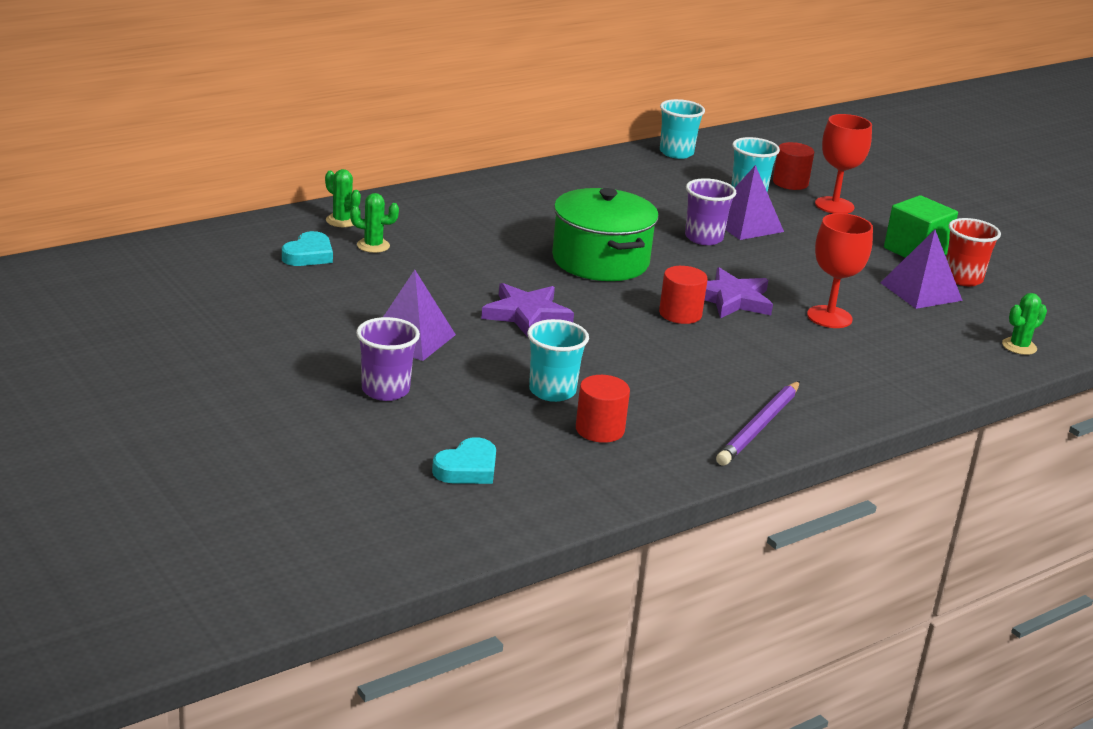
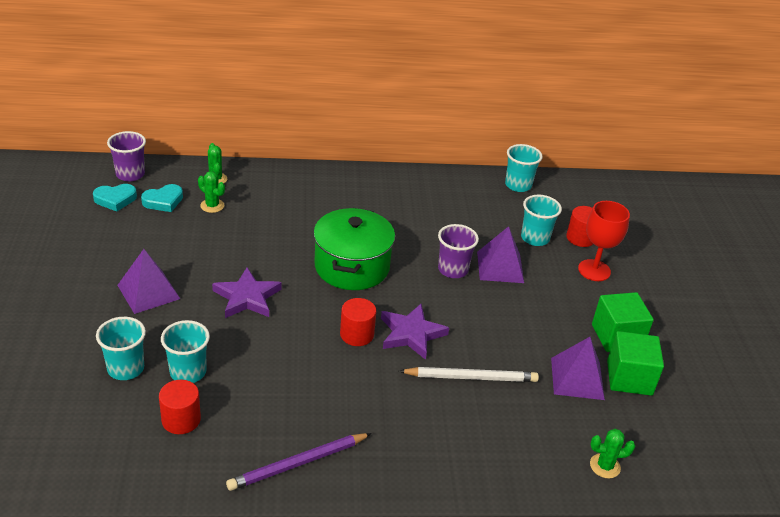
camera: 30 degrees right, 10 degrees up
purple cup [356,317,420,401] -> purple cup moved to [107,131,146,181]
turquoise heart [432,437,496,484] -> turquoise heart moved to [93,184,137,212]
red goblet [807,213,873,328] -> white pencil [399,367,539,382]
red cup [946,218,1001,286] -> green cube [607,331,664,396]
none -> turquoise cup [96,317,146,380]

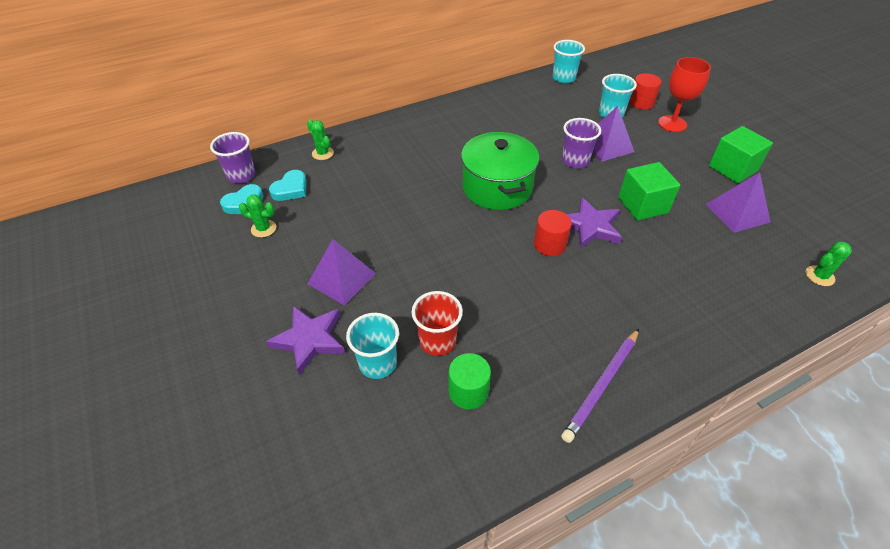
camera: 20 degrees left, 10 degrees up
red cylinder [159,380,201,434] -> green cylinder [449,353,491,410]
turquoise cup [161,320,210,383] -> red cup [412,291,463,356]
green cactus [198,171,225,213] -> green cactus moved to [239,194,276,238]
purple star [212,268,282,318] -> purple star moved to [266,306,345,375]
white pencil [399,367,539,382] -> none
green cube [607,331,664,396] -> green cube moved to [618,162,680,221]

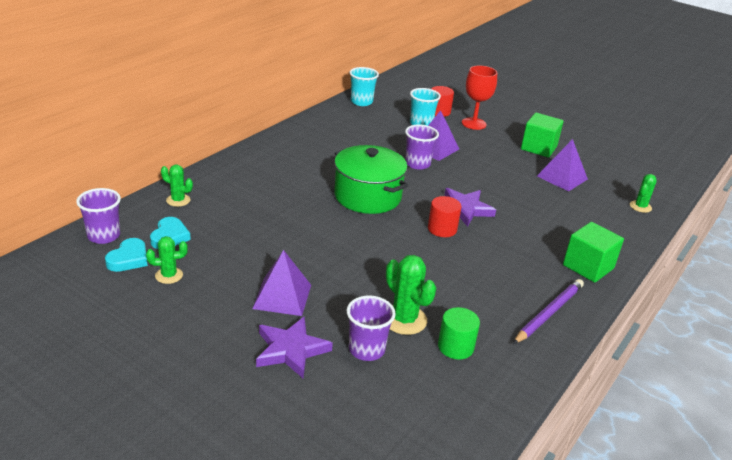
camera: 30 degrees left, 15 degrees down
turquoise cup [346,313,399,379] -> purple cup [347,296,396,361]
red cup [412,291,463,356] -> green cactus [386,255,437,335]
purple pencil [561,329,639,443] -> purple pencil turned 150 degrees counterclockwise [513,279,584,344]
green cube [618,162,680,221] -> green cube moved to [563,222,624,283]

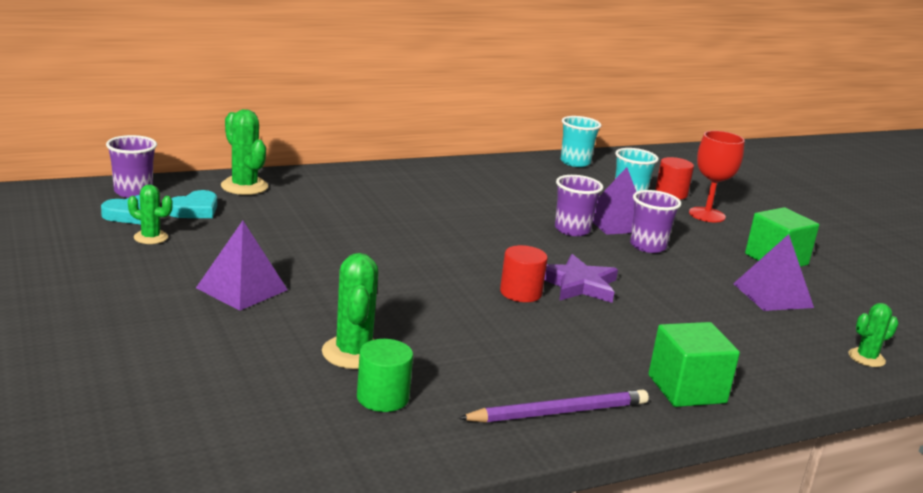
camera: 30 degrees right, 10 degrees down
green cactus [161,165,193,207] -> green cactus [221,109,268,195], size x1.62
purple star [256,316,333,378] -> none
green pot [334,145,408,214] -> none
purple cup [347,296,396,361] -> purple cup moved to [630,190,681,253]

